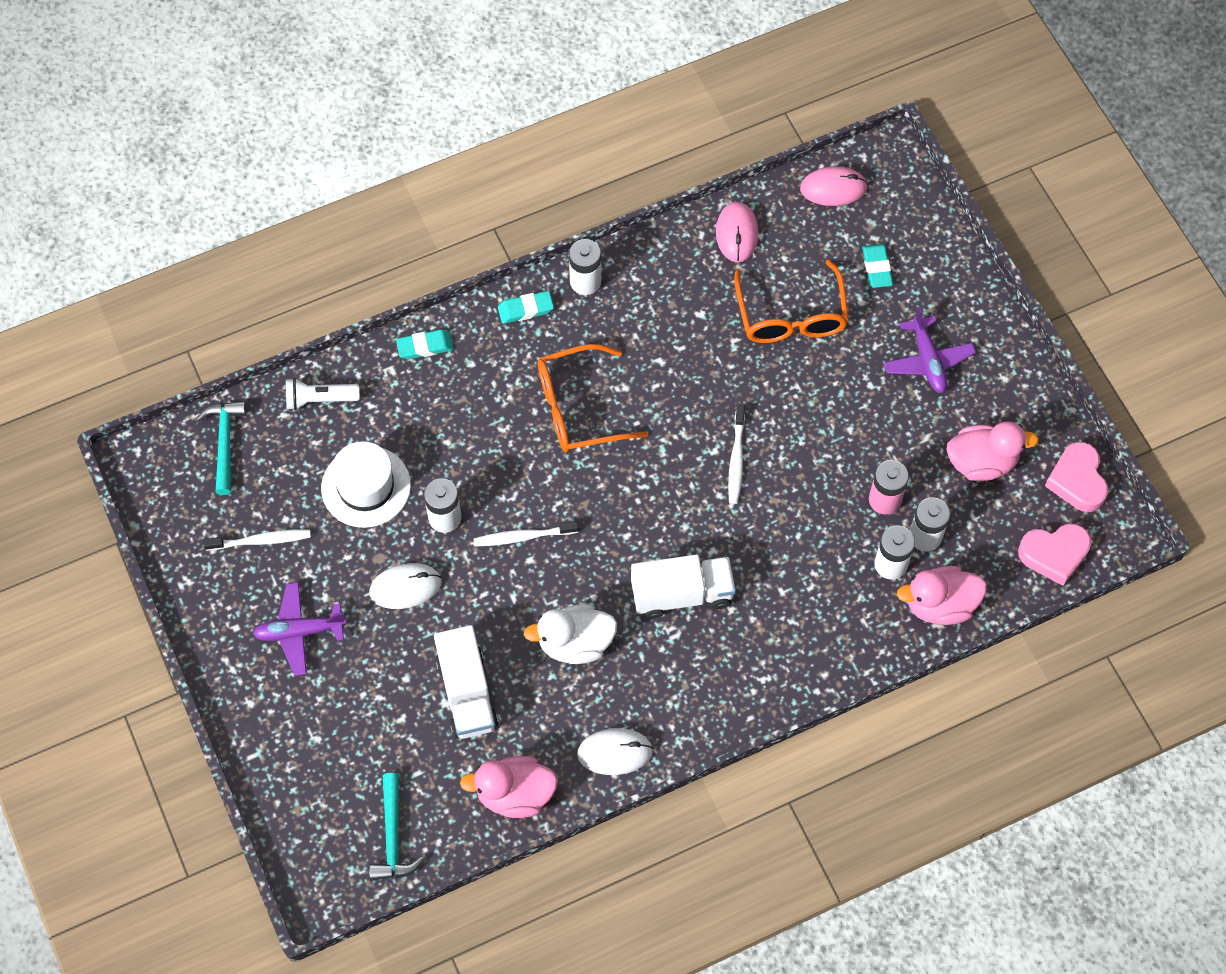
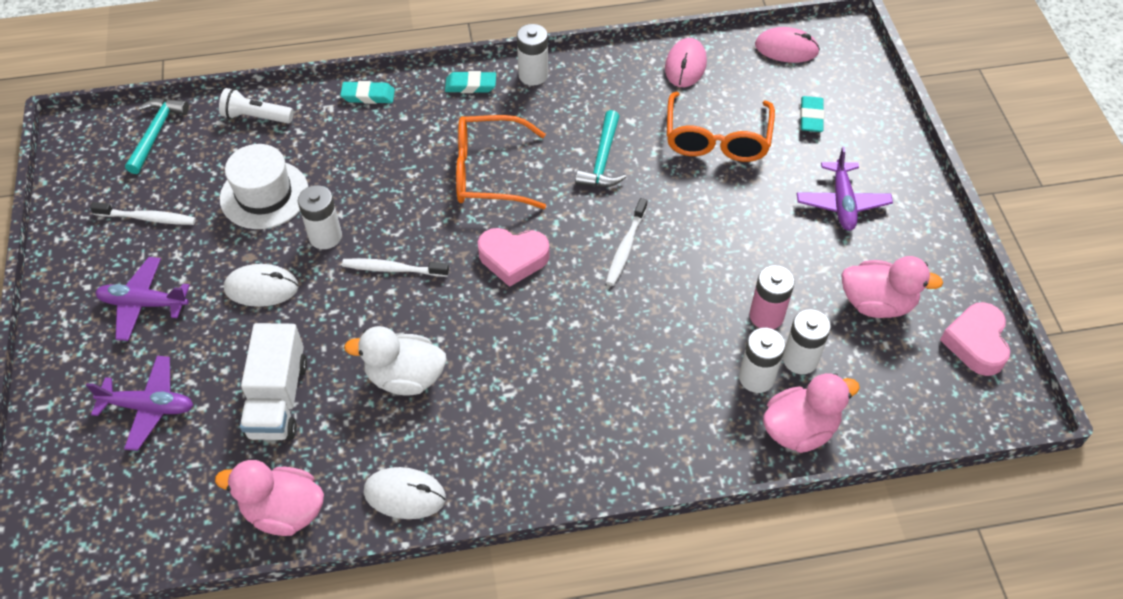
camera: 15 degrees right, 10 degrees down
turquoise hammer [369,773,424,881] -> turquoise hammer moved to [575,110,626,187]
white truck [631,555,736,619] -> none
pink duck [897,566,987,625] -> pink duck turned 150 degrees clockwise [763,373,860,453]
pink heart [1018,523,1091,586] -> pink heart moved to [478,228,550,287]
none -> purple plane [86,356,193,451]

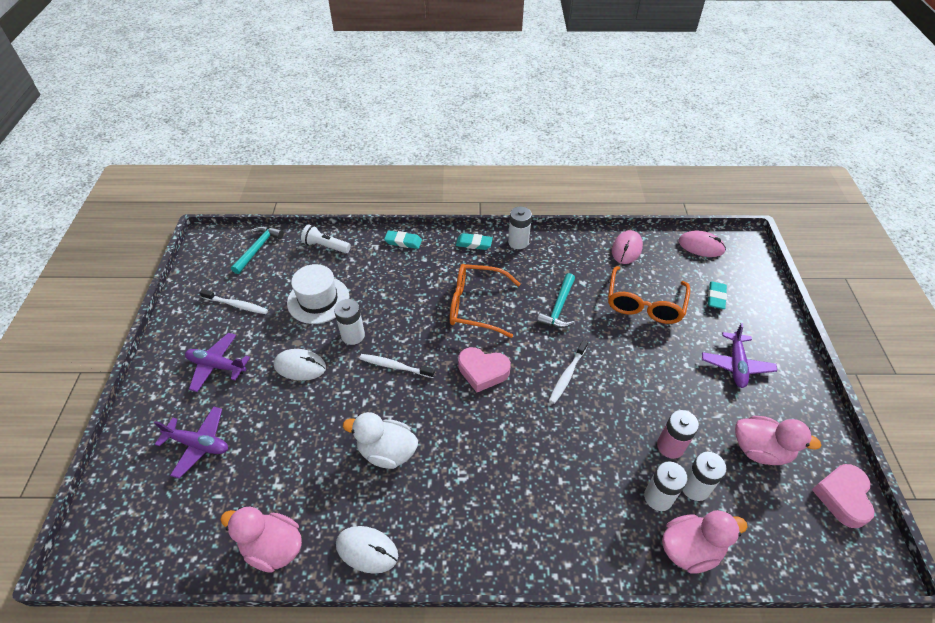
camera: 10 degrees right, 5 degrees down
white truck [240,323,307,440] -> none

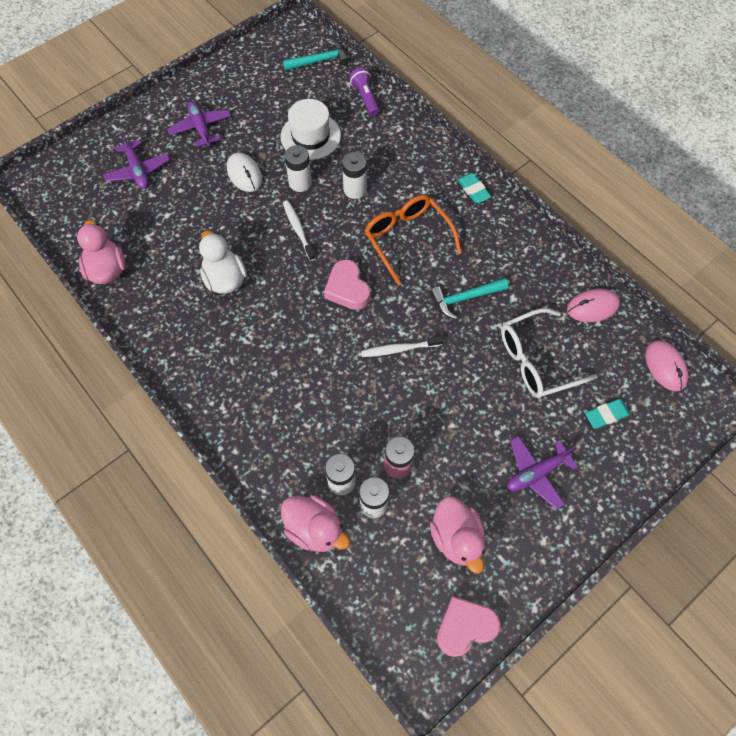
camera: 50 degrees right, 15 degrees up
white toothbrush [200,289,268,314] -> none
white flashlight [301,224,351,254] -> purple flashlight [349,67,380,116]
white mouse [336,526,398,574] -> none
turquoise eraser [384,230,422,249] -> none
white battery [508,207,532,249] -> white battery moved to [342,152,366,199]
orange glasses [608,266,690,324] -> white glasses [501,308,598,398]

